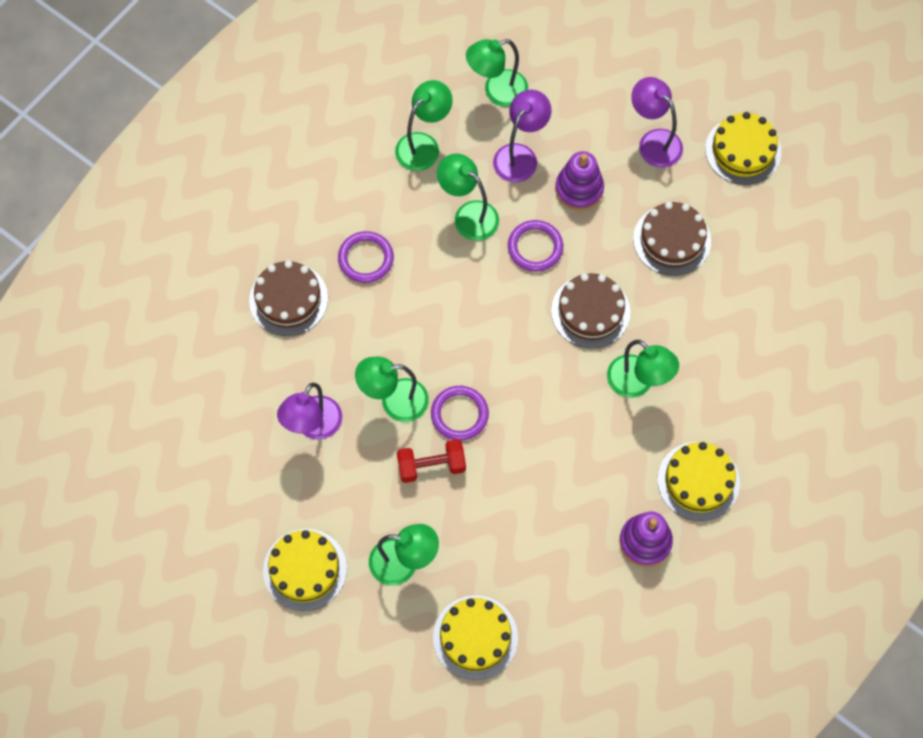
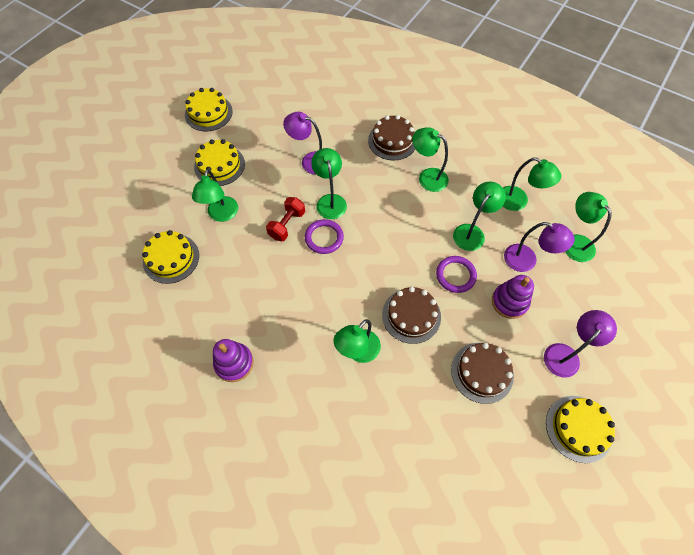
camera: 85 degrees right, 5 degrees down
purple ring [338,231,394,283] -> green lamp [412,127,449,192]
red dumbbell [397,439,466,483] -> red dumbbell turned 45 degrees clockwise [266,197,305,241]
yellow cake [658,442,740,521] -> yellow cake moved to [185,88,233,131]

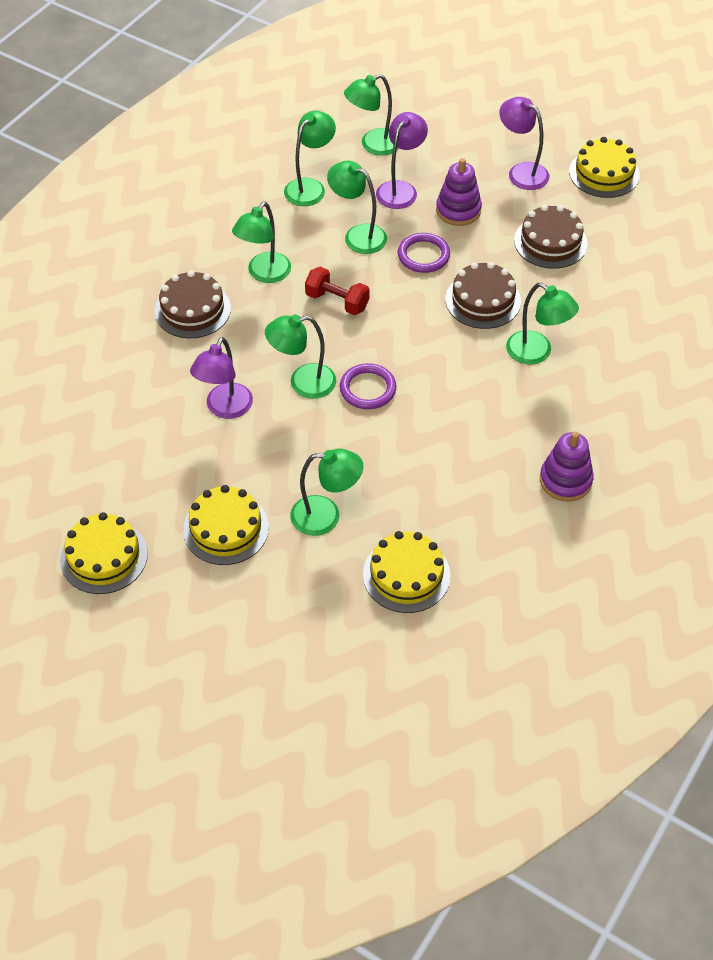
camera: 90 degrees left, 10 degrees down
red dumbbell [266,197,305,241] -> red dumbbell moved to [305,267,370,315]

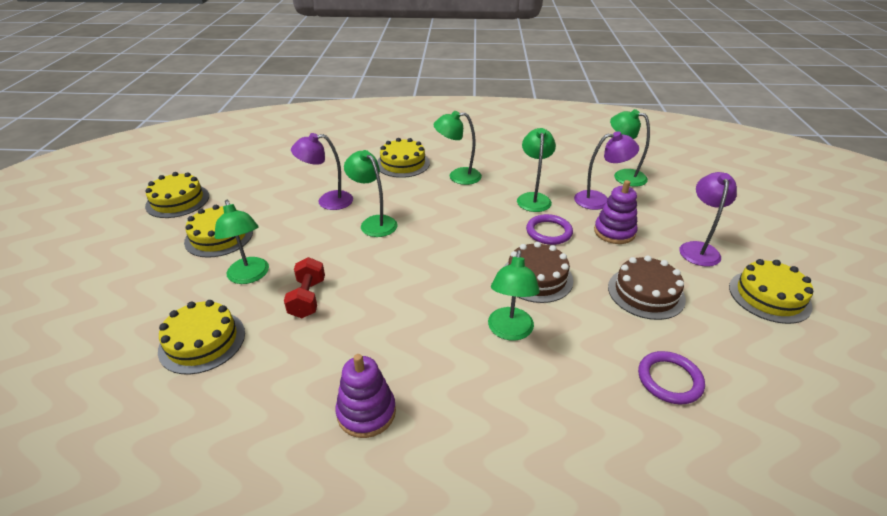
camera: 60 degrees right, 15 degrees down
brown cake [155,270,231,338] -> yellow cake [377,138,430,178]
green lamp [284,111,336,206] -> none
red dumbbell [305,267,370,315] -> red dumbbell moved to [284,257,325,318]
purple ring [340,363,397,409] -> purple ring moved to [638,351,705,404]

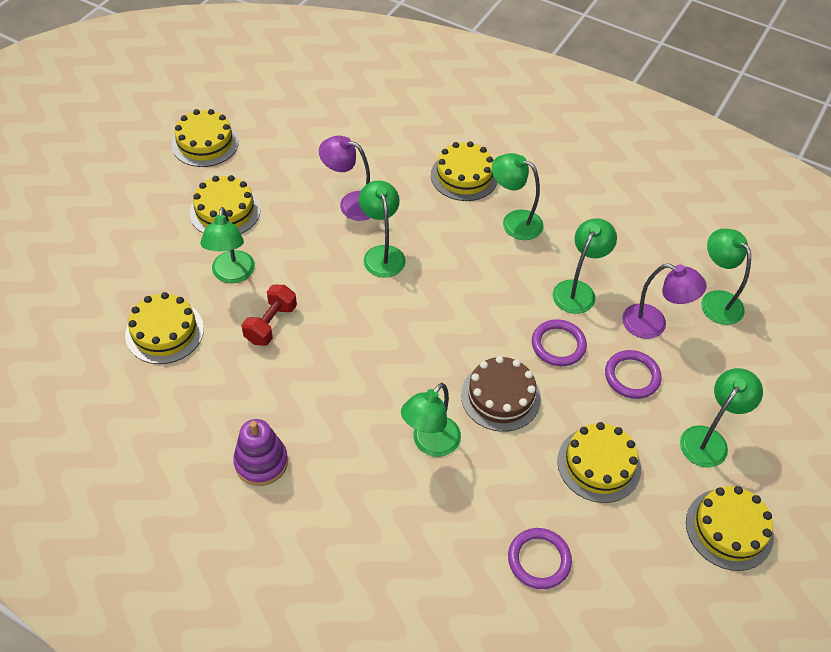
camera: 25 degrees right, 15 degrees up
purple stacking toy [594,180,638,244] -> purple ring [605,350,662,399]
brown cake [608,255,686,320] -> yellow cake [557,422,641,503]
purple lamp [679,172,737,267] -> green lamp [680,368,763,468]

